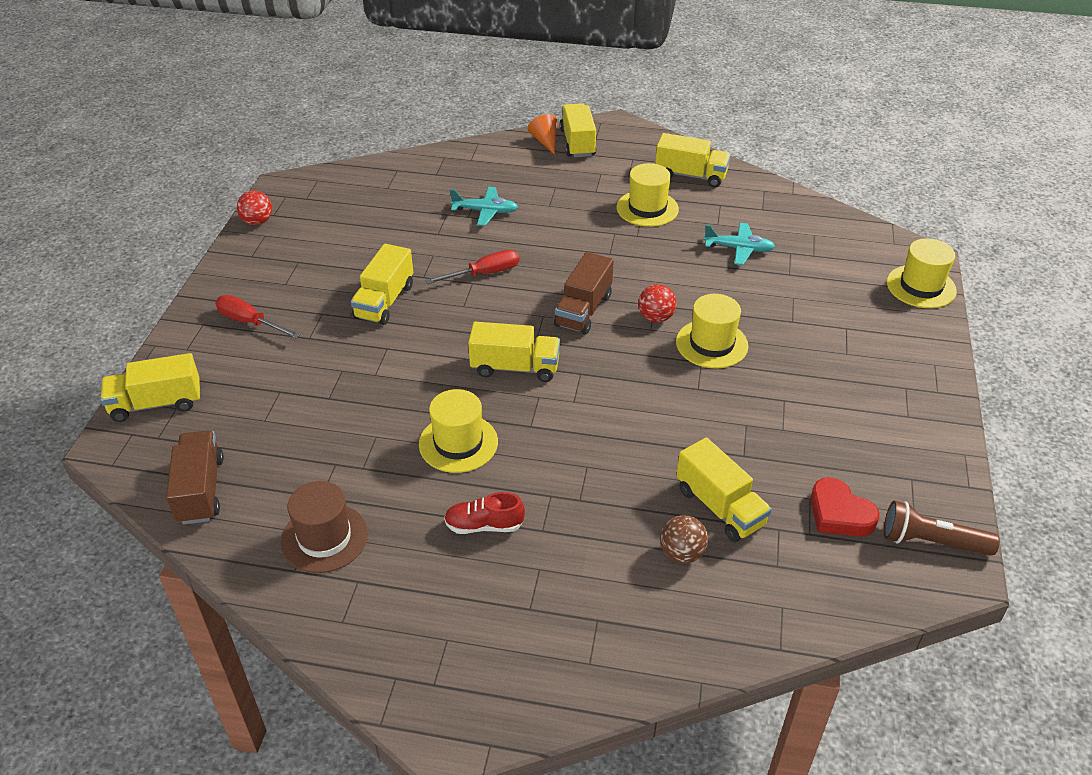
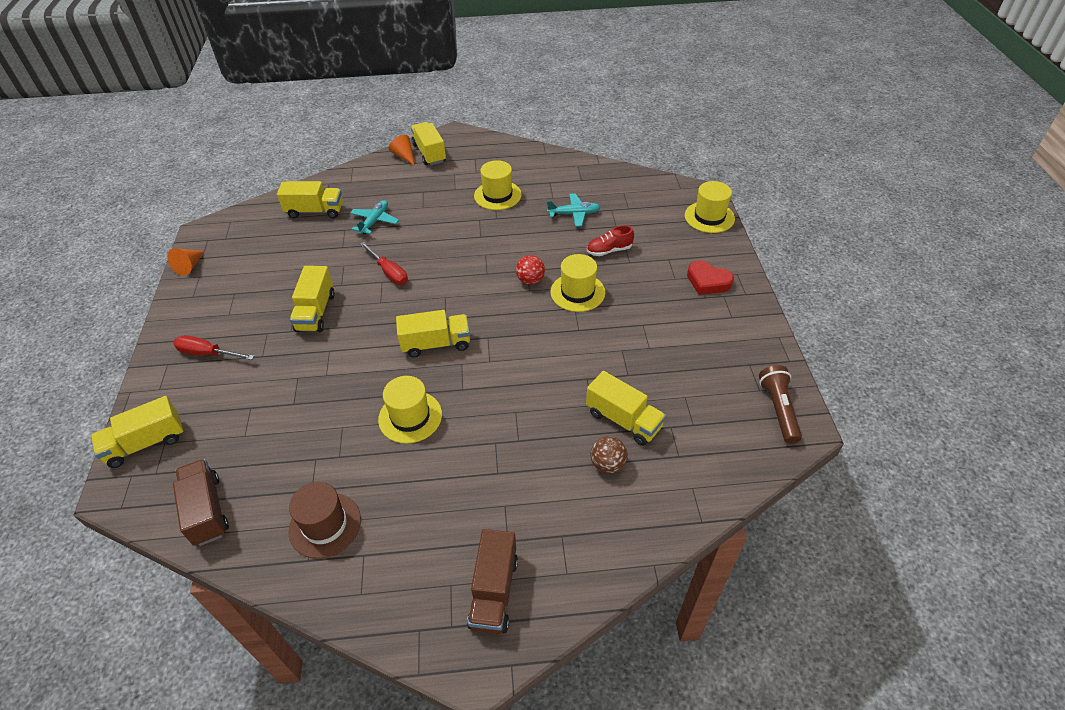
camera: 15 degrees left, 5 degrees up
red ball [237,190,272,225] -> orange cone [167,248,204,276]
red screwdriver [425,250,519,284] -> red screwdriver turned 90 degrees clockwise [360,242,408,285]
red shoe [444,492,525,534] -> red shoe moved to [587,225,634,256]
turquoise plane [450,187,518,226] -> turquoise plane turned 60 degrees counterclockwise [350,200,399,235]
brown truck [554,252,614,334] -> brown truck moved to [467,529,518,634]
yellow truck [655,133,731,187] -> yellow truck moved to [277,181,343,218]
red heart [811,477,880,537] -> red heart moved to [687,260,734,295]
brown flashlight [884,501,1000,556] -> brown flashlight turned 90 degrees clockwise [759,365,802,444]

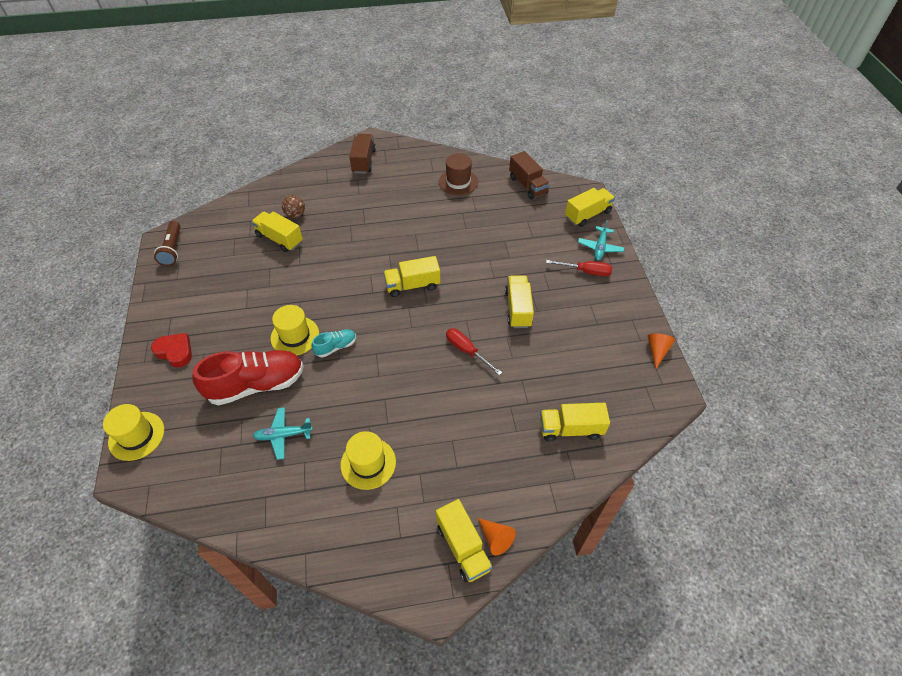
camera: 175 degrees right, 5 degrees up
turquoise plane [350,200,399,235] -> turquoise plane moved to [578,220,624,261]
yellow hat [378,376,442,444] -> none
red ball [516,255,545,285] -> turquoise shoe [311,329,356,357]
red shoe [587,225,634,256] -> red shoe [193,350,304,405], size x2.10

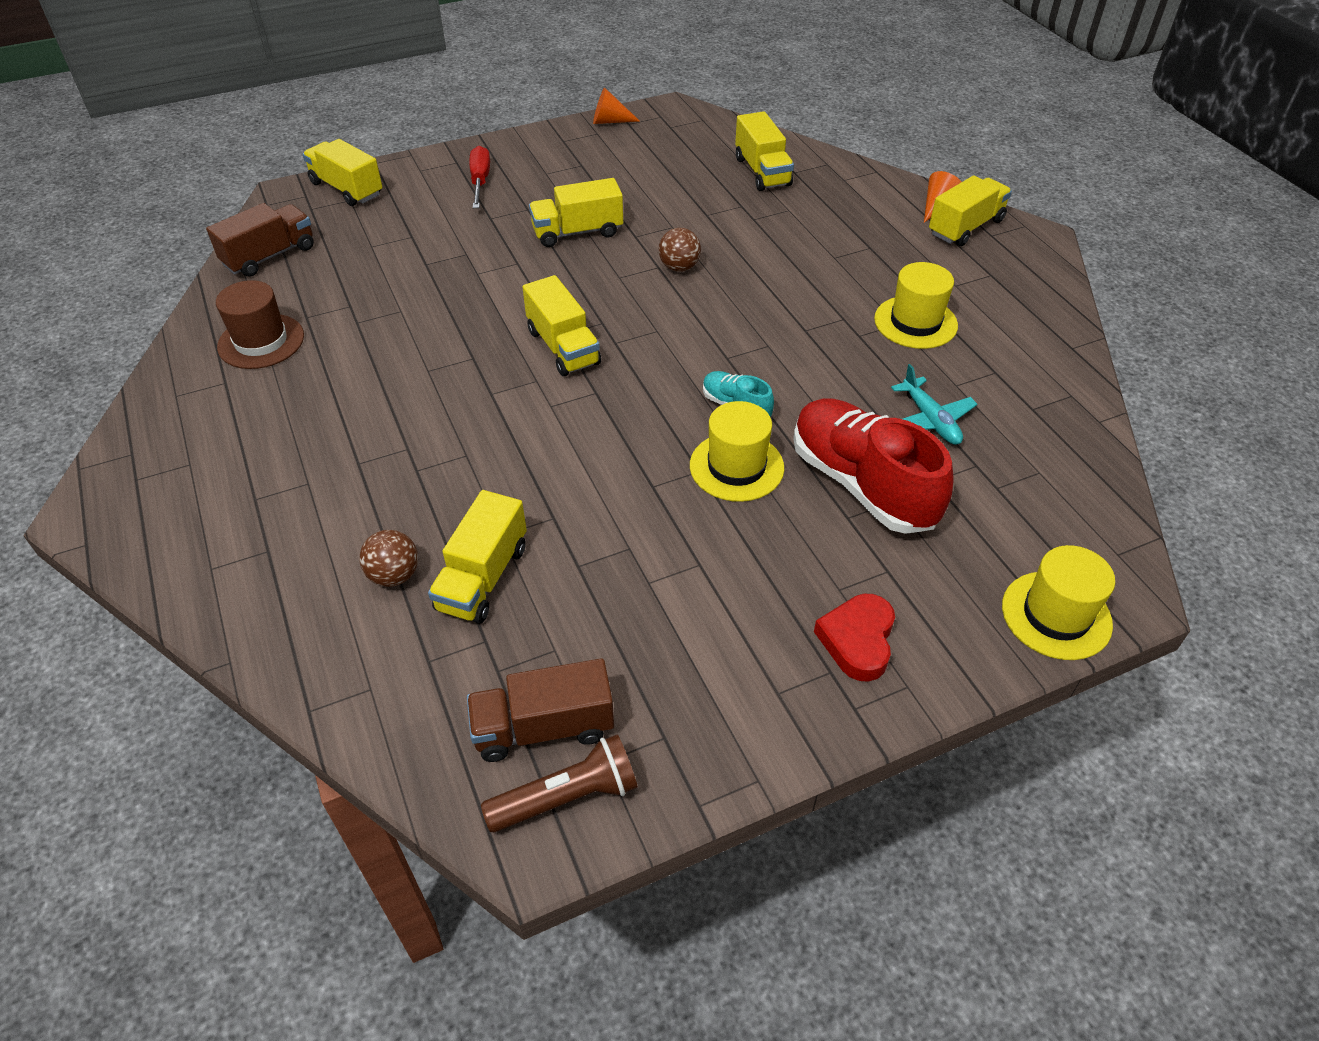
camera: 105 degrees left, 5 degrees down
brown truck [349,134,376,174] -> brown truck moved to [467,658,614,762]
red screwdriver [446,328,502,375] -> brown ball [659,228,701,272]
turquoise plane [578,220,624,261] -> none

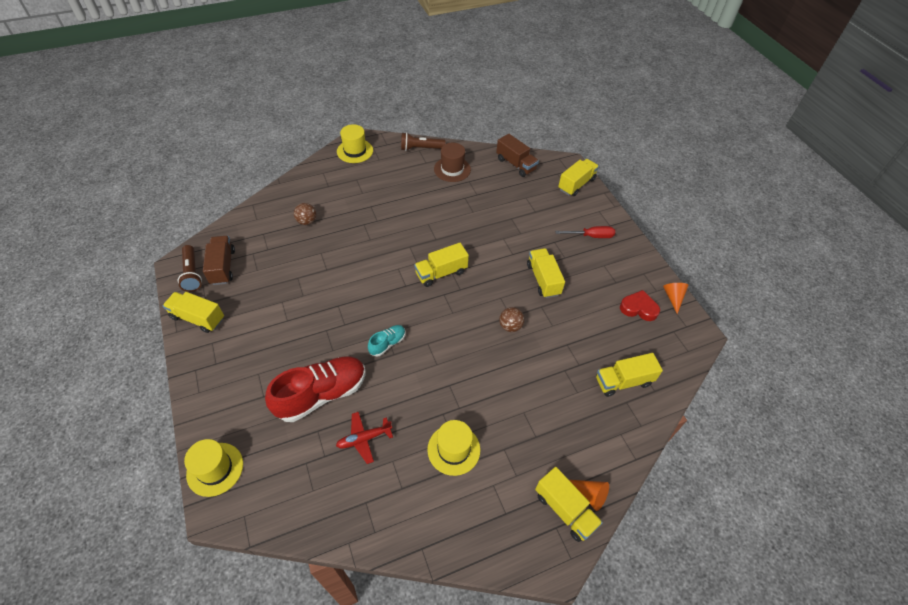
camera: 90 degrees right, 5 degrees up
yellow truck [428,490,527,624] -> yellow truck moved to [163,292,224,333]
yellow hat [690,401,784,502] -> yellow hat moved to [337,124,373,163]
red heart [814,594,895,682] -> red heart moved to [620,290,660,321]
turquoise plane [891,364,977,445] -> red plane [336,412,393,464]
none -> brown flashlight [401,132,445,151]

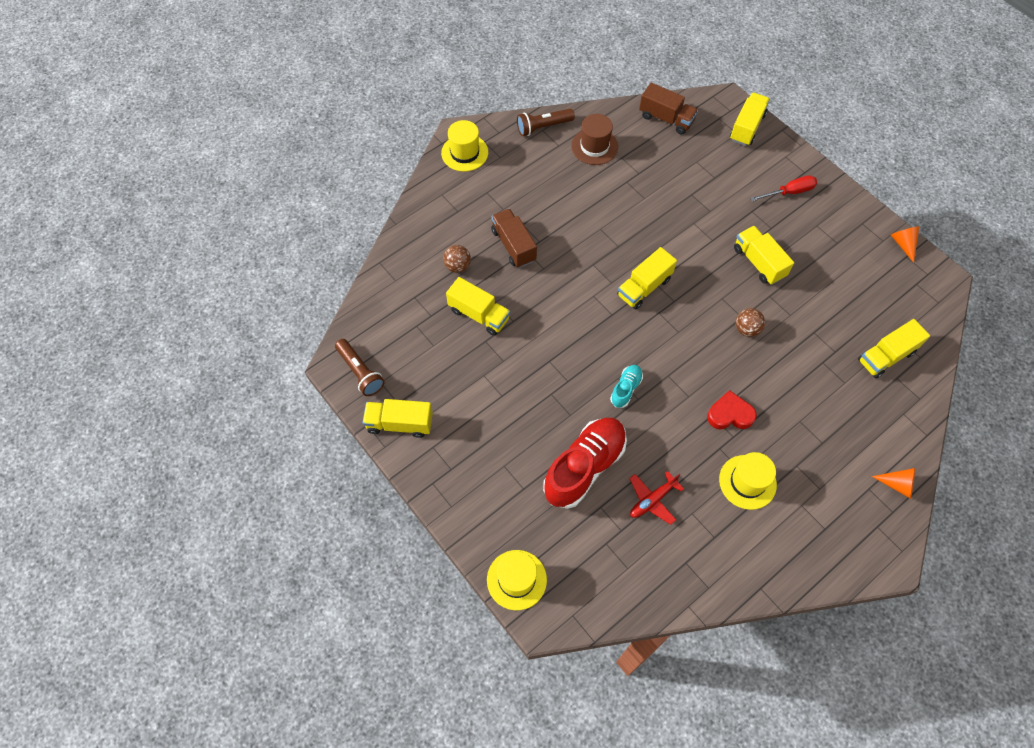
camera: 15 degrees left, 10 degrees up
brown truck [203,236,235,285] -> brown truck moved to [491,209,537,268]
yellow truck [535,467,603,542] -> yellow truck moved to [446,277,510,336]
red heart [620,290,660,321] -> red heart moved to [707,390,757,430]

